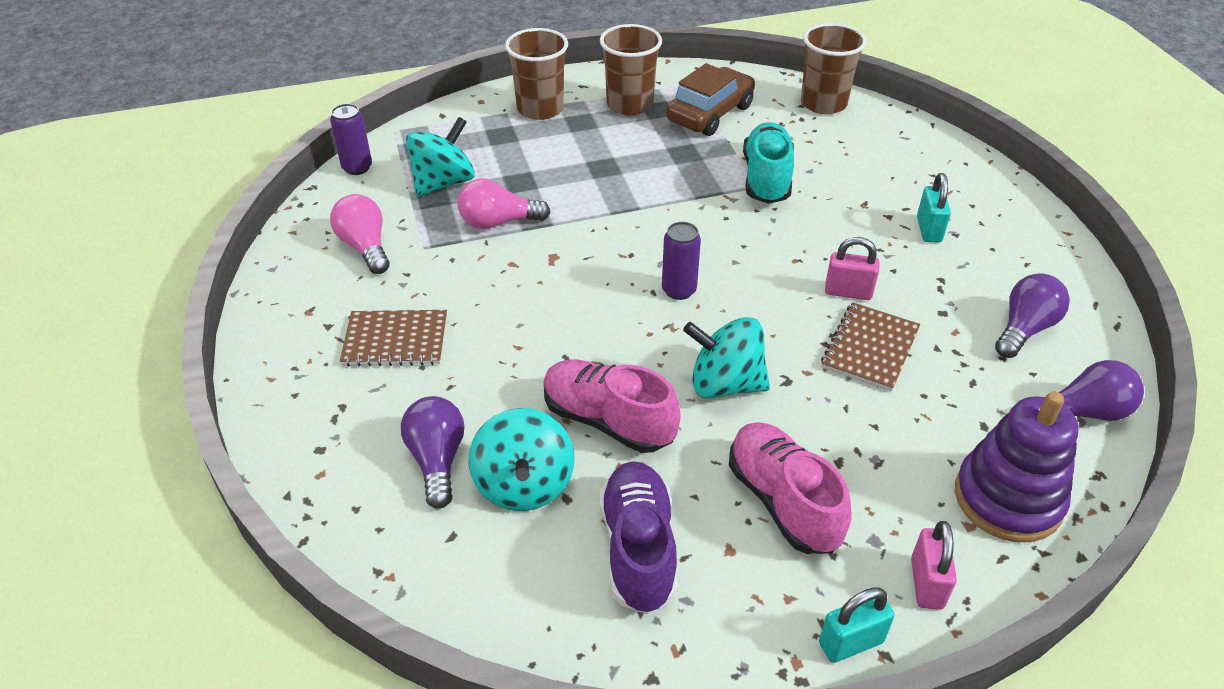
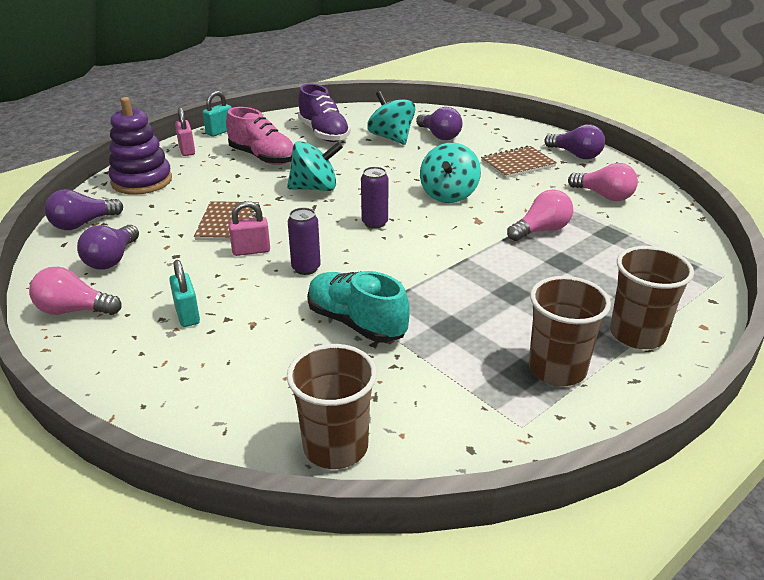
camera: 155 degrees right, 10 degrees down
purple can [330,104,372,175] -> purple can moved to [288,208,321,275]
turquoise spinning top [406,117,475,197] -> turquoise spinning top moved to [420,143,481,203]
pink shoe [544,360,681,453] -> none
brown car [667,63,755,136] -> none
turquoise shoe [743,122,794,204] -> turquoise shoe turned 150 degrees clockwise [307,271,410,343]
none -> pink light bulb [29,267,122,315]
none -> purple light bulb [544,124,605,159]

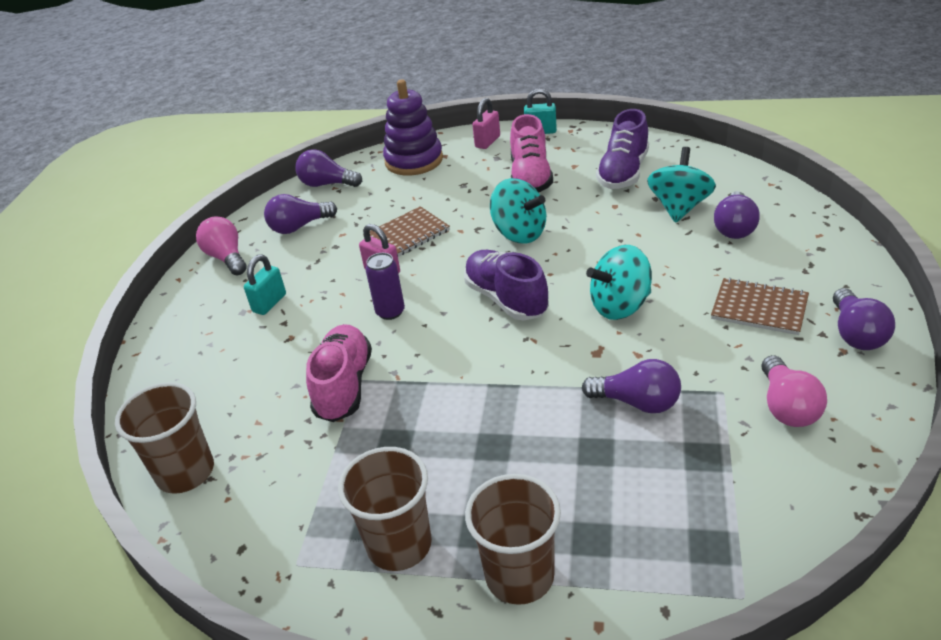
camera: 55 degrees right, 5 degrees up
turquoise shoe [307,271,410,343] -> pink shoe [306,324,372,422]
purple can [361,167,388,229] -> purple shoe [464,250,549,320]
pink light bulb [507,189,573,241] -> purple light bulb [582,359,681,413]

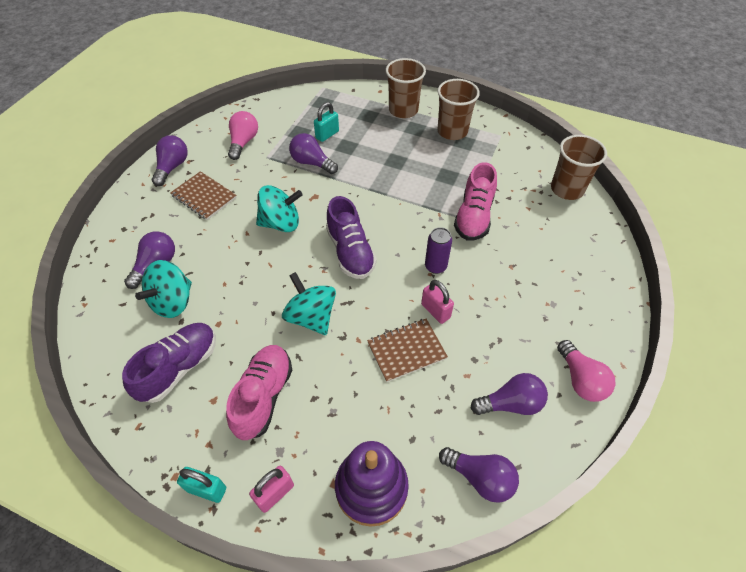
camera: 170 degrees left, 15 degrees up
turquoise padlock [244,254,286,315] -> turquoise padlock moved to [314,102,339,142]

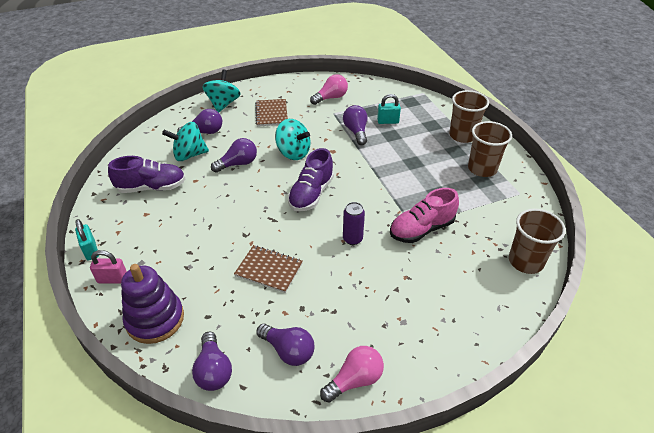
camera: 45 degrees right, 10 degrees down
purple light bulb [152,135,188,186] -> purple light bulb moved to [211,138,257,173]
pink shoe [226,345,292,440] -> none
turquoise spinning top [282,272,336,335] -> turquoise spinning top moved to [203,69,241,113]
pink padlock [421,280,454,324] -> none
pink light bulb [557,340,615,402] -> pink light bulb turned 150 degrees counterclockwise [320,346,384,402]

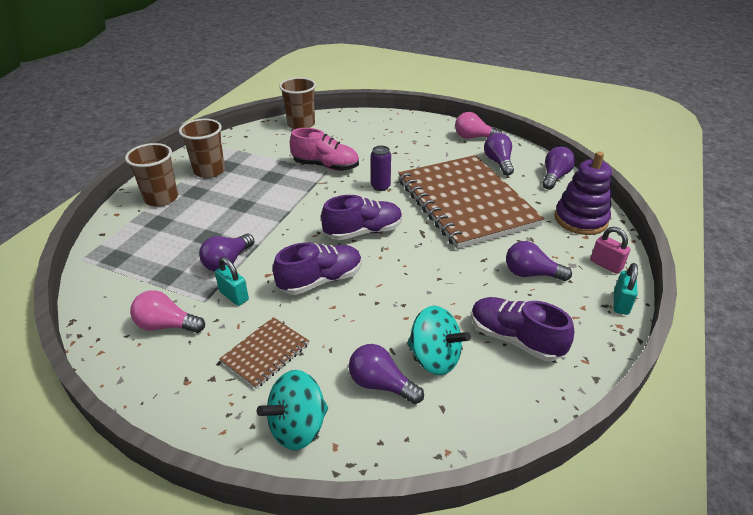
camera: 135 degrees left, 5 degrees down
purple light bulb [211,138,257,173] -> purple light bulb moved to [506,241,572,281]
brown notebook [234,245,303,293] -> brown notebook [398,155,545,249], size x2.38
turquoise spinning top [275,119,311,160] -> purple shoe [273,242,362,295]
turquoise padlock [377,94,401,124] -> turquoise padlock moved to [215,257,249,306]

